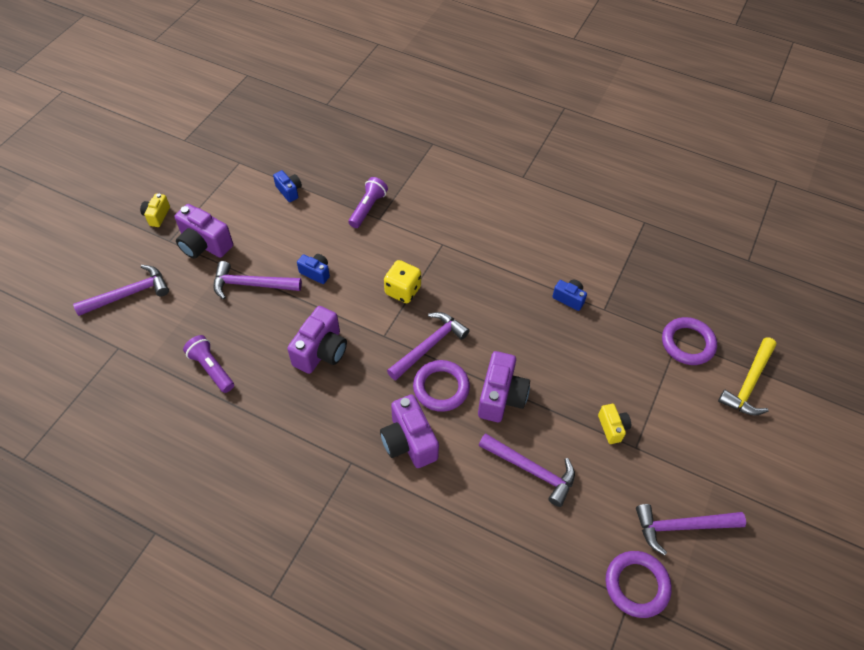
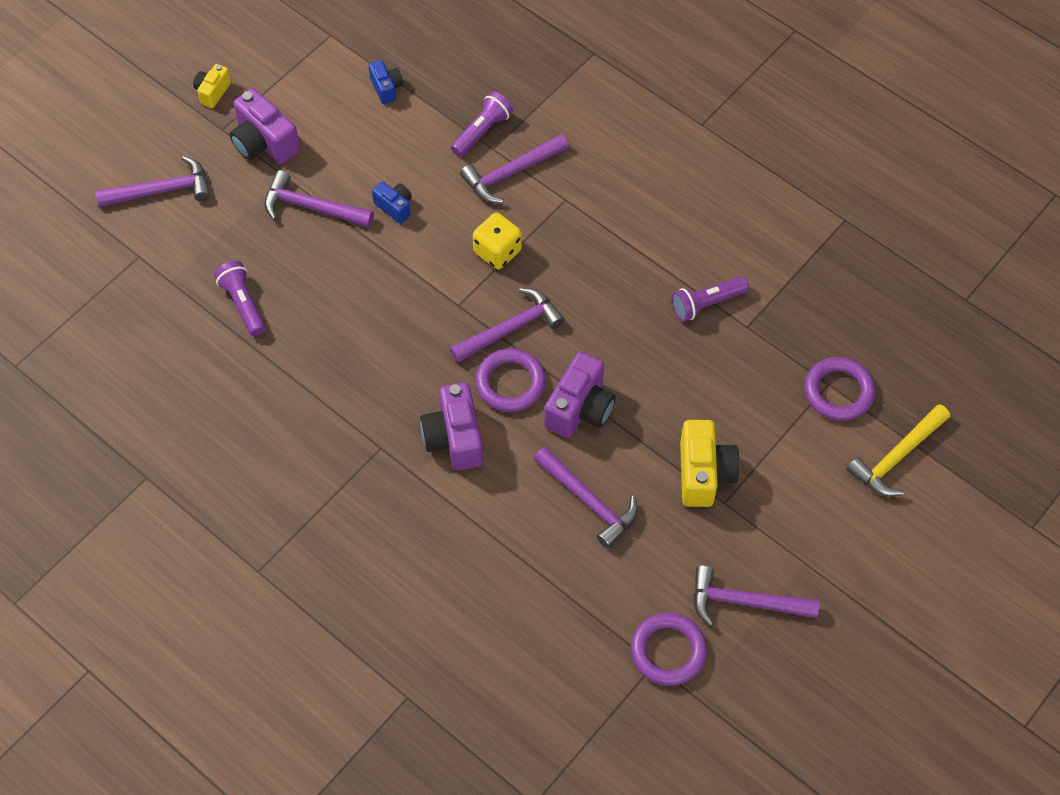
camera: 15 degrees right, 5 degrees up
purple camera [287,306,347,374] -> none
blue camera [552,280,587,311] -> purple flashlight [671,276,749,321]
yellow camera [598,404,631,444] -> yellow camera [680,420,740,507], size x1.78
none -> purple hammer [460,134,568,203]

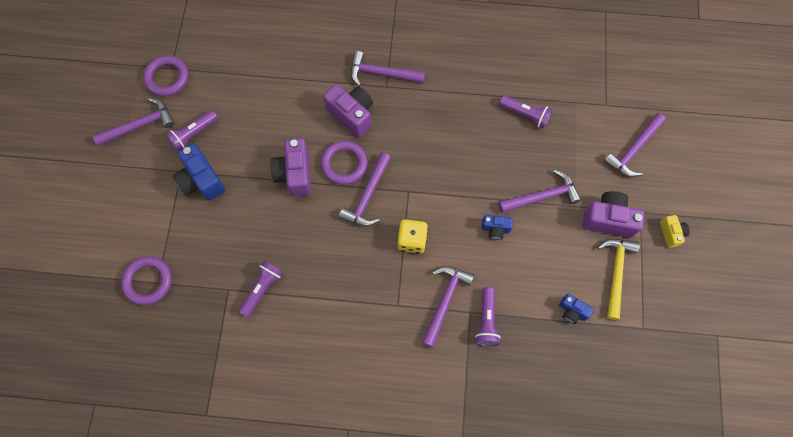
camera: 145 degrees right, 10 degrees up
purple hammer [534,447,638,549] -> purple hammer moved to [351,51,425,86]
yellow camera [680,420,740,507] -> blue camera [173,143,225,200]
yellow hammer [847,404,950,497] -> yellow hammer moved to [597,239,640,320]
none -> purple flashlight [166,110,218,152]

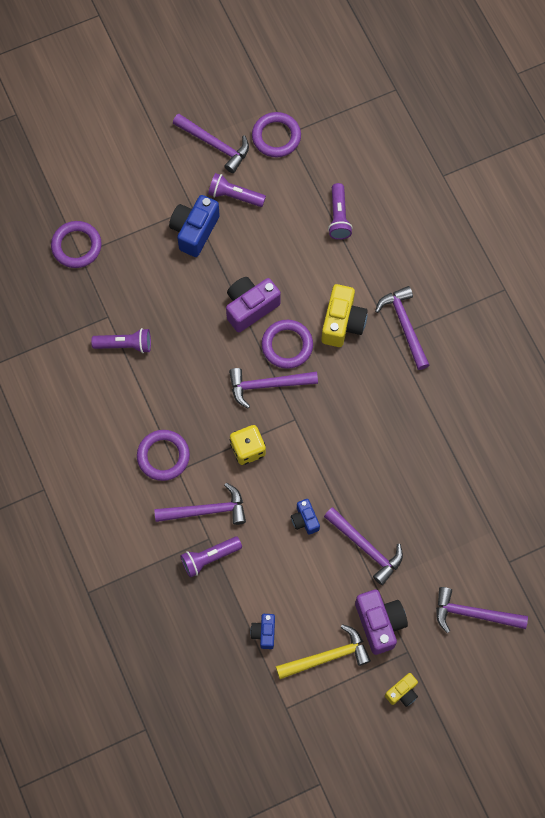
camera: 60 degrees right, 0 degrees up
purple camera [323,84,373,137] -> yellow camera [321,284,368,347]
purple flashlight [499,95,553,129] -> purple flashlight moved to [328,183,352,240]
none -> purple ring [137,430,190,481]

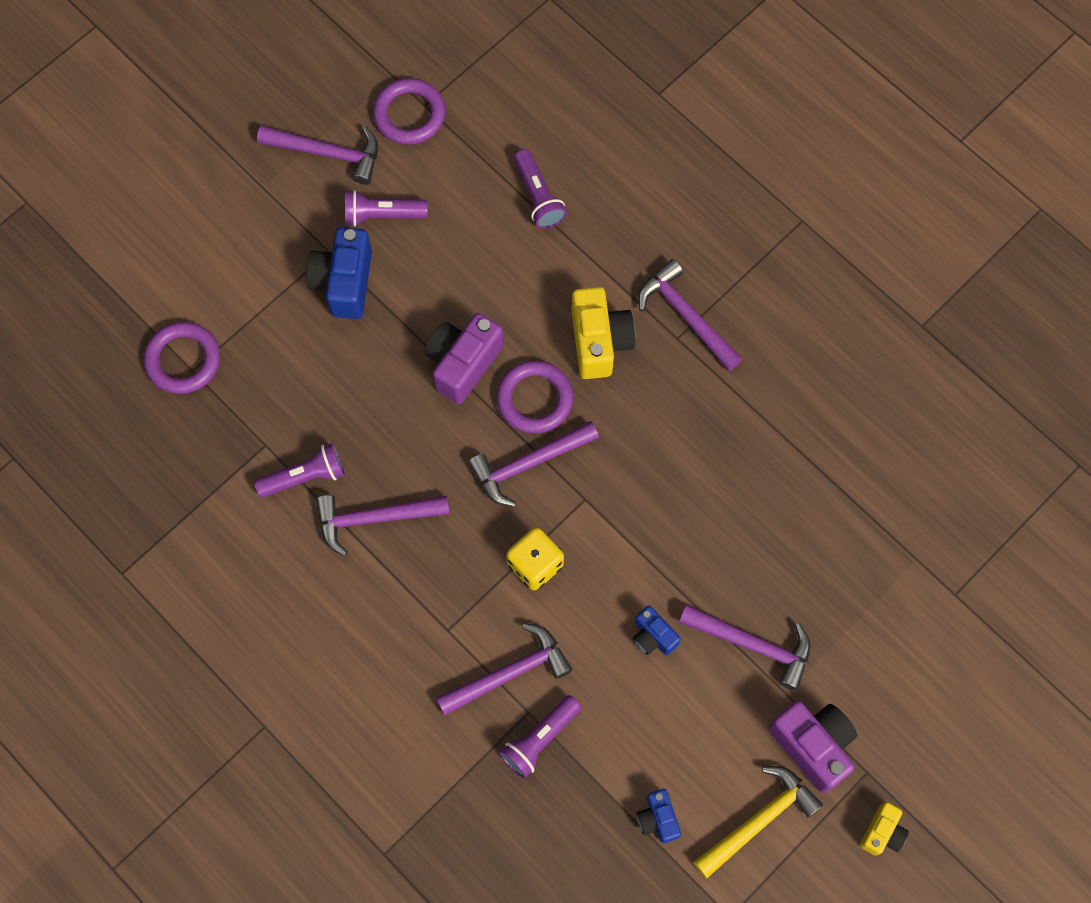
camera: 20 degrees left, 0 degrees up
purple ring [137,430,190,481] -> none
purple hammer [436,587,528,633] -> purple hammer moved to [316,495,450,556]

